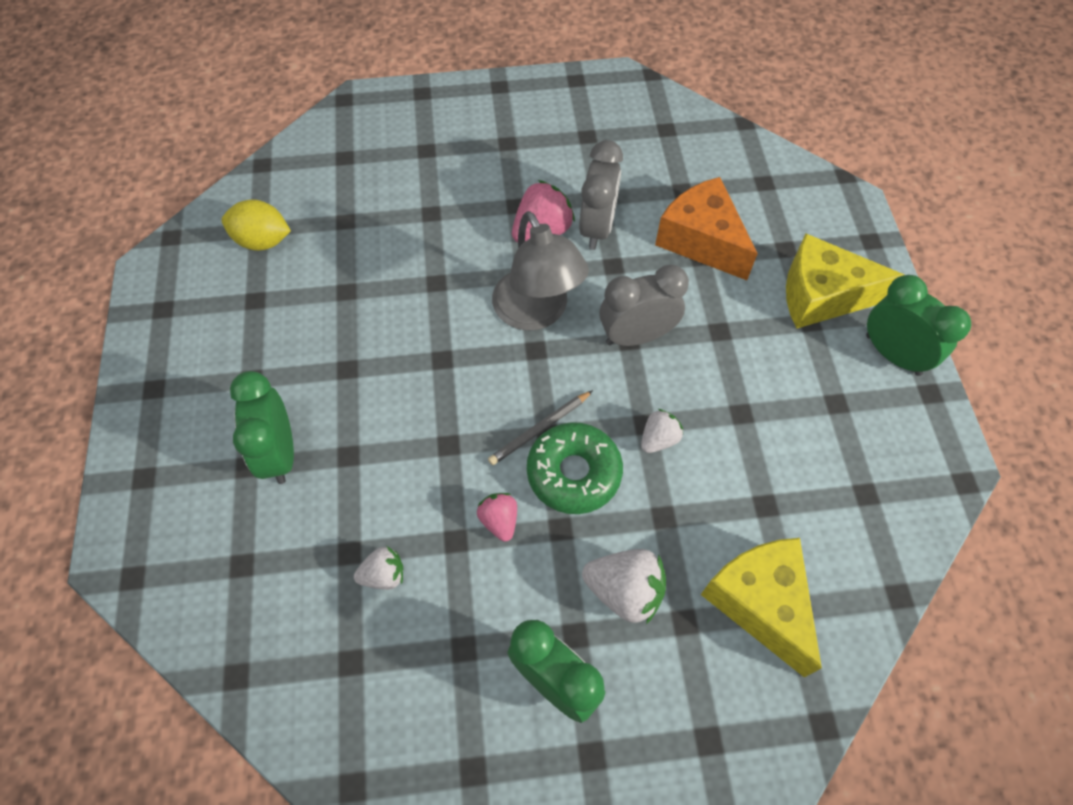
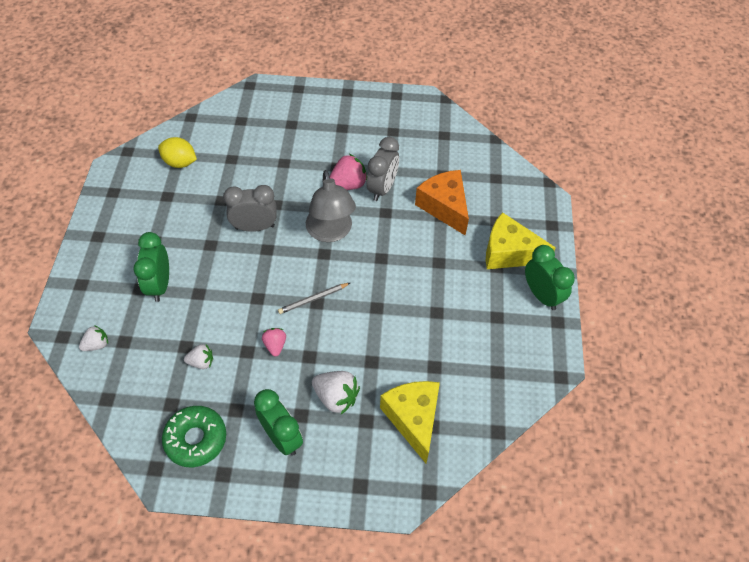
camera: 10 degrees right, 5 degrees down
green donut [527,422,623,514] -> green donut moved to [162,406,226,467]
grey clock [599,265,689,346] -> grey clock moved to [223,185,277,232]
white strawberry [641,409,683,453] -> white strawberry moved to [79,325,108,351]

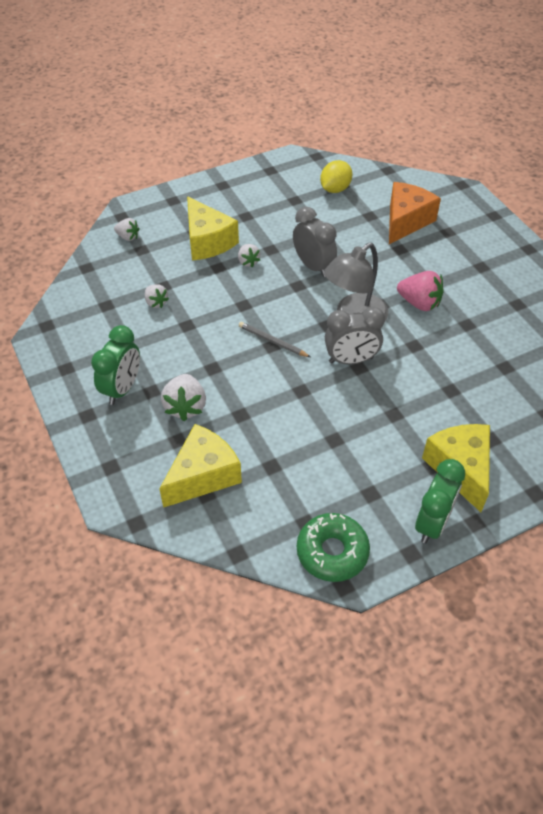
camera: 60 degrees right, 5 degrees down
green clock [133,232,169,302] -> yellow cheese [187,196,239,261]
yellow lemon [158,137,197,168] -> yellow lemon turned 45 degrees clockwise [320,160,353,193]
green donut [162,406,226,467] -> green donut moved to [297,513,370,582]
pink strawberry [262,328,286,357] -> none
grey clock [366,137,399,201] -> grey clock moved to [325,307,385,364]
orange cheese [415,170,469,235] -> orange cheese moved to [389,182,441,244]
none -> white strawberry [238,244,260,267]

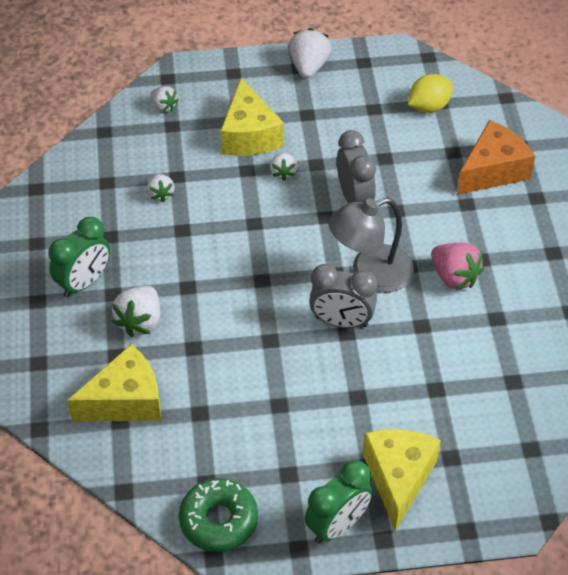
camera: 20 degrees right, 0 degrees up
grey pencil [239,322,310,357] -> none
none -> white strawberry [289,28,331,78]

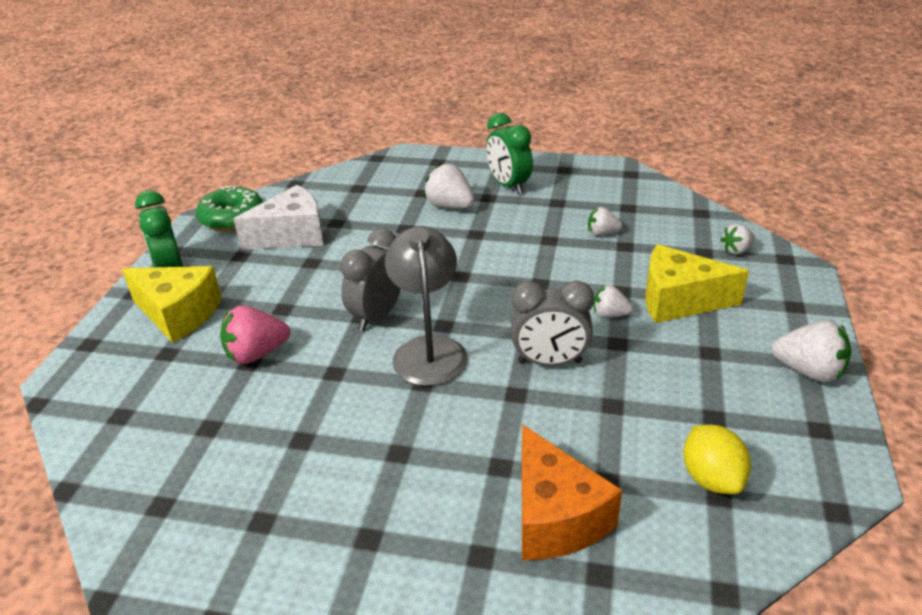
camera: 110 degrees right, 15 degrees down
yellow cheese [67,344,161,421] -> none
pink strawberry [431,243,484,290] -> pink strawberry moved to [220,306,290,364]
none -> white cheese [234,185,324,250]

